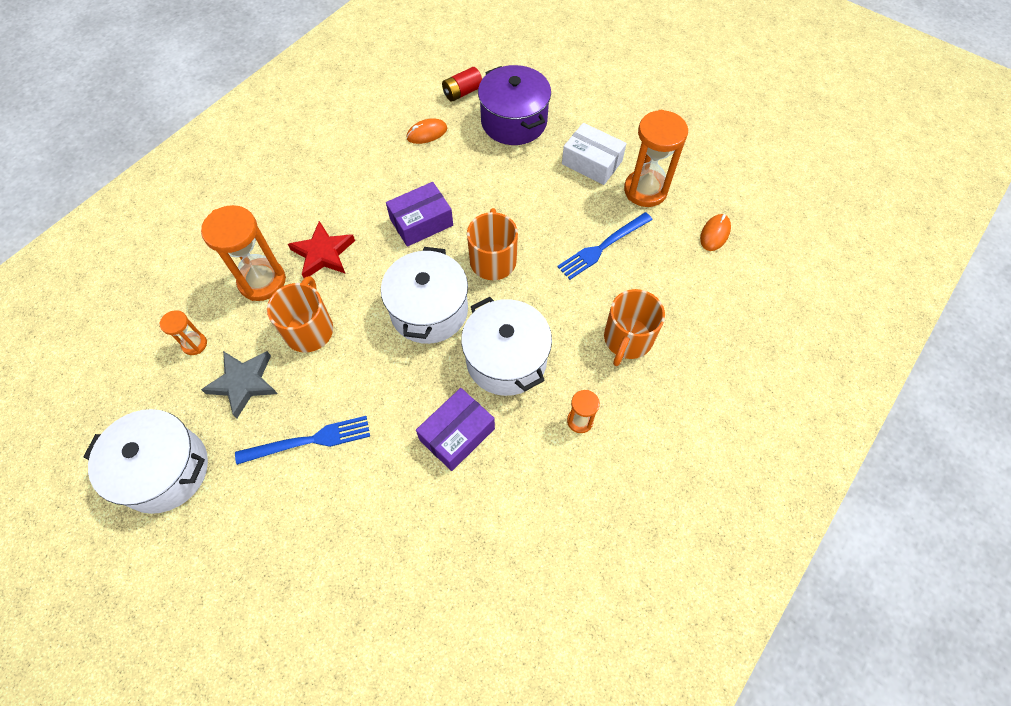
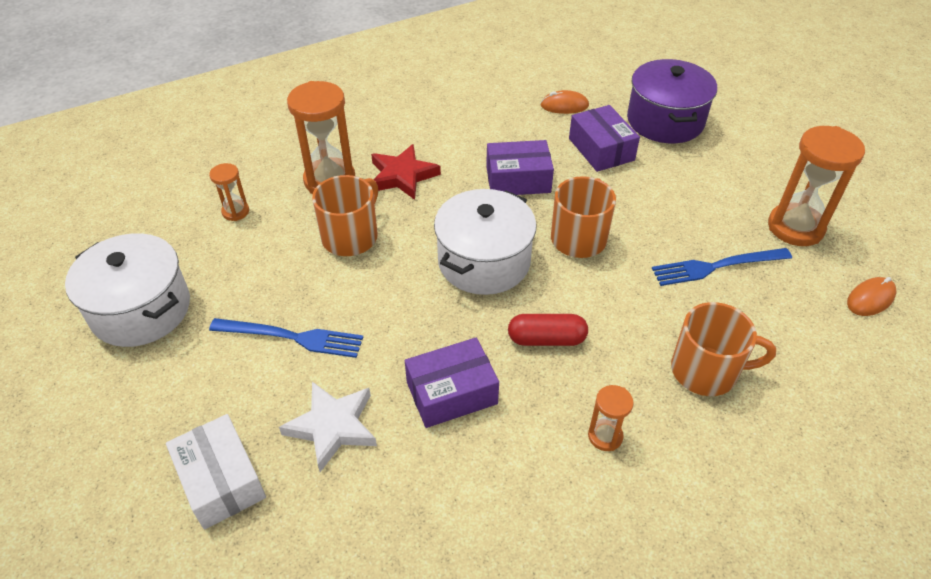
camera: 25 degrees right, 15 degrees down
grey star [201,351,278,418] -> none
red battery [442,67,482,102] -> none
white pot [461,297,552,396] -> red capsule [508,314,588,346]
white box [562,123,626,185] -> white box moved to [166,414,266,530]
orange mug [604,289,665,366] -> orange mug turned 135 degrees counterclockwise [671,302,776,396]
none -> white star [279,382,377,472]
none -> purple box [569,105,640,172]

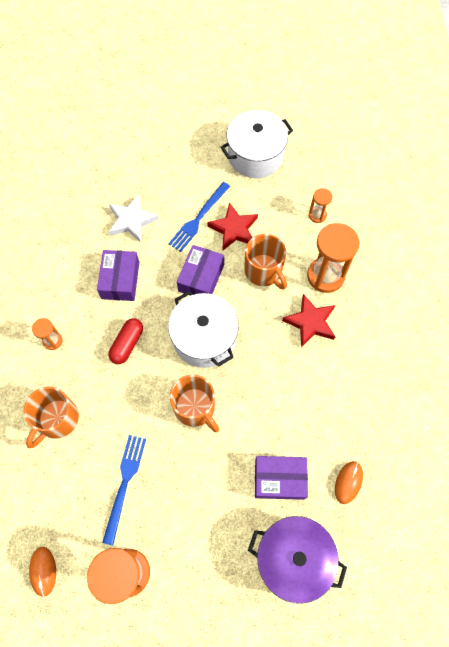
camera: 115 degrees right, 20 degrees up
white box [166,414,266,530] -> none
purple box [486,140,554,195] -> purple box moved to [177,245,224,295]
none -> red star [207,203,258,250]

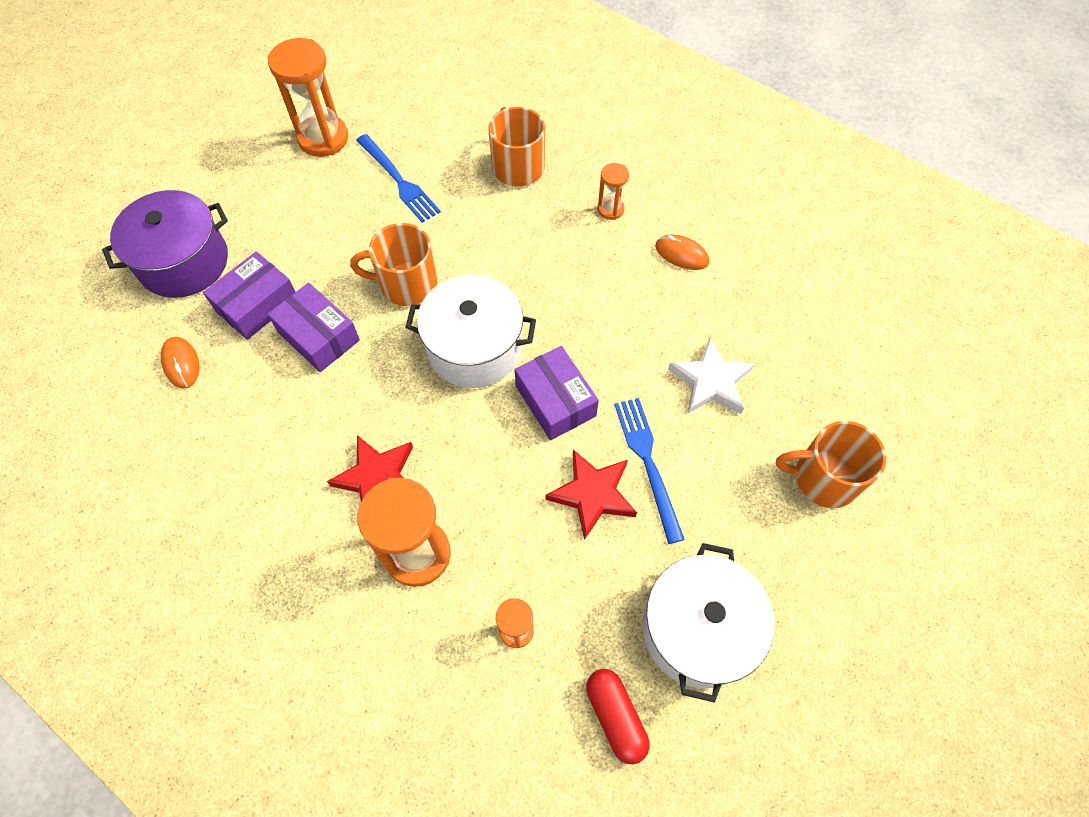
camera: 130 degrees right, 5 degrees down
orange mouse [29,547,56,597] -> orange mouse moved to [655,234,709,270]
purple box [97,250,139,301] -> purple box moved to [267,283,360,372]
red capsule [108,318,143,364] -> red capsule moved to [586,669,650,764]
orange mug [244,234,287,290] -> orange mug moved to [776,421,886,508]

